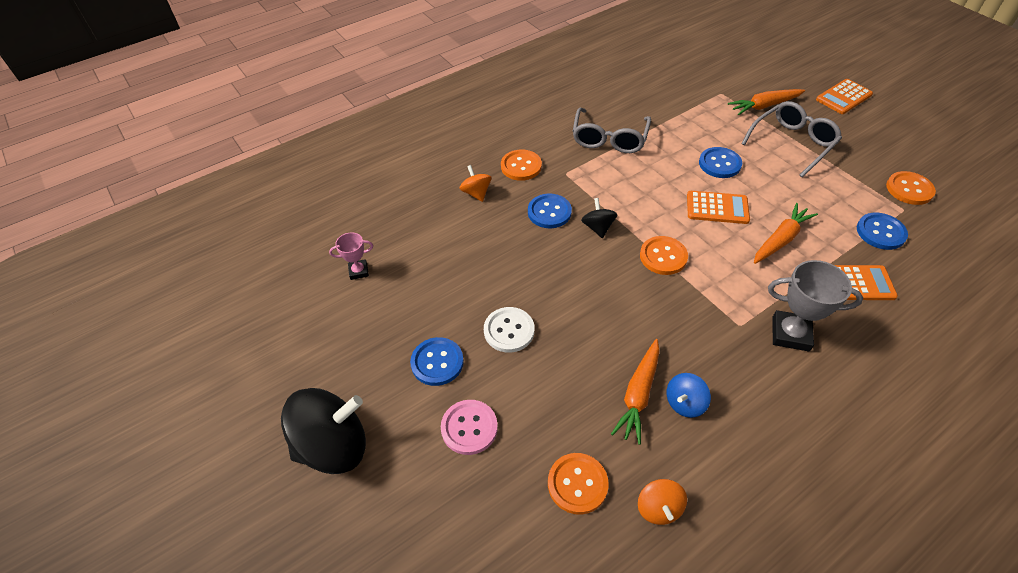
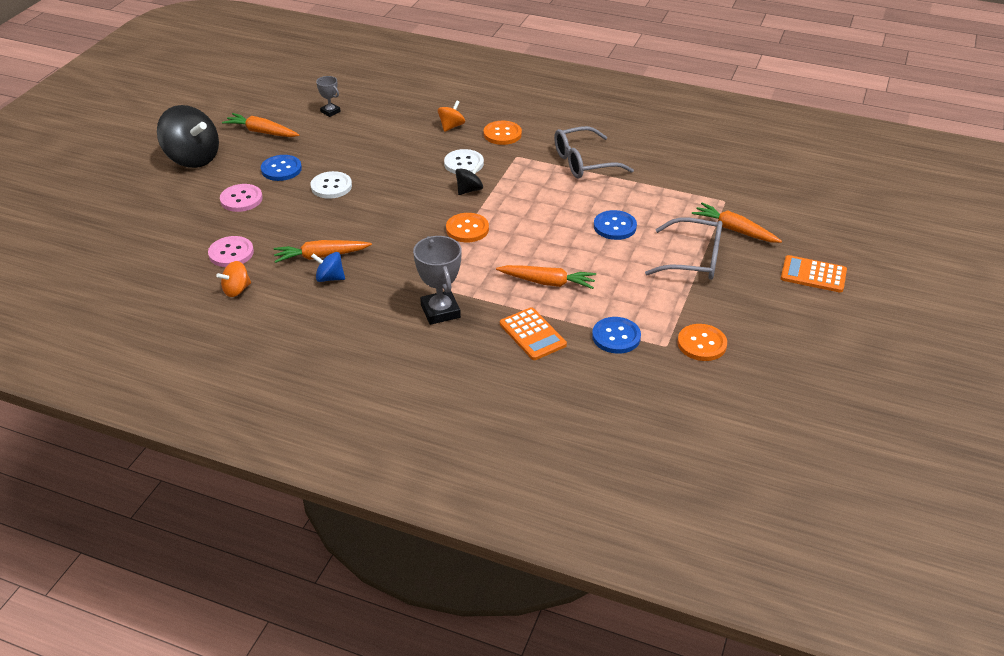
camera: 55 degrees right, 10 degrees down
pink trophy [329,232,373,280] -> grey trophy [316,76,341,117]
blue button [528,193,572,228] -> white button [444,149,484,174]
orange button [548,453,609,515] -> pink button [208,236,254,267]
orange calculator [687,191,750,224] -> none
none -> orange carrot [222,113,299,137]

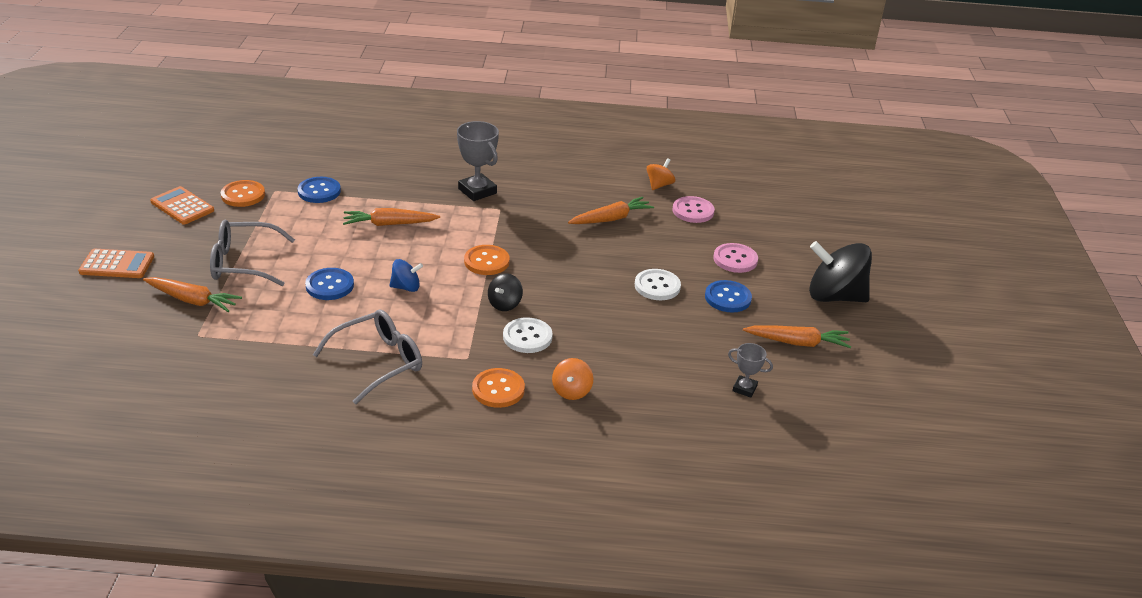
camera: 160 degrees right, 5 degrees down
blue spinning top [311,252,345,282] -> blue spinning top moved to [389,259,423,292]
orange calculator [500,307,567,360] -> orange calculator moved to [150,186,214,225]

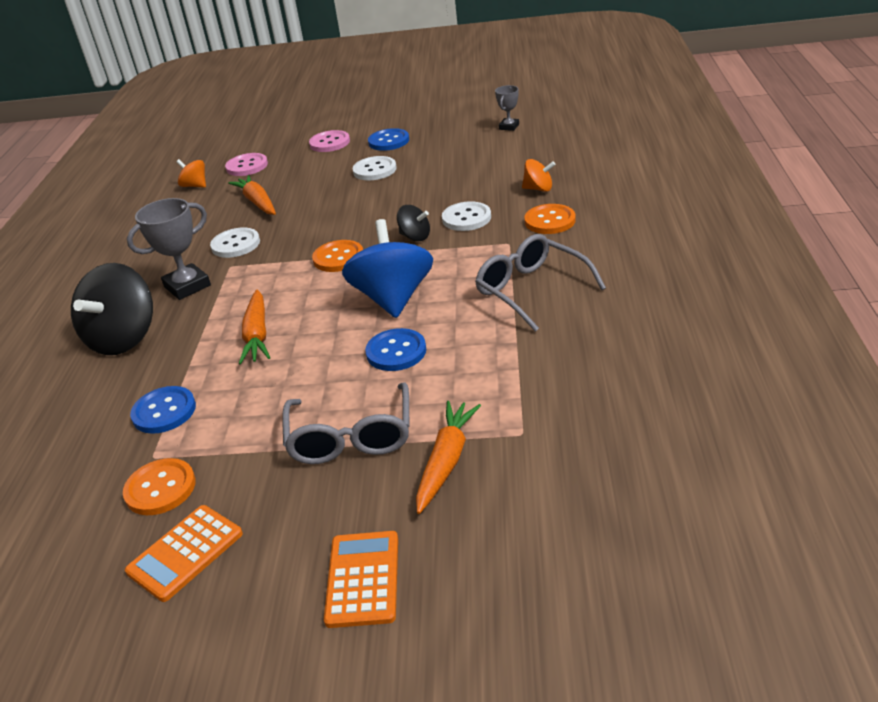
camera: 85 degrees left, 0 degrees up
blue spinning top [389,259,423,292] -> blue spinning top [342,219,433,318], size x2.04
orange carrot [743,325,851,348] -> none
black spinning top [809,241,872,302] -> black spinning top moved to [71,263,153,355]
none -> white button [210,228,260,258]

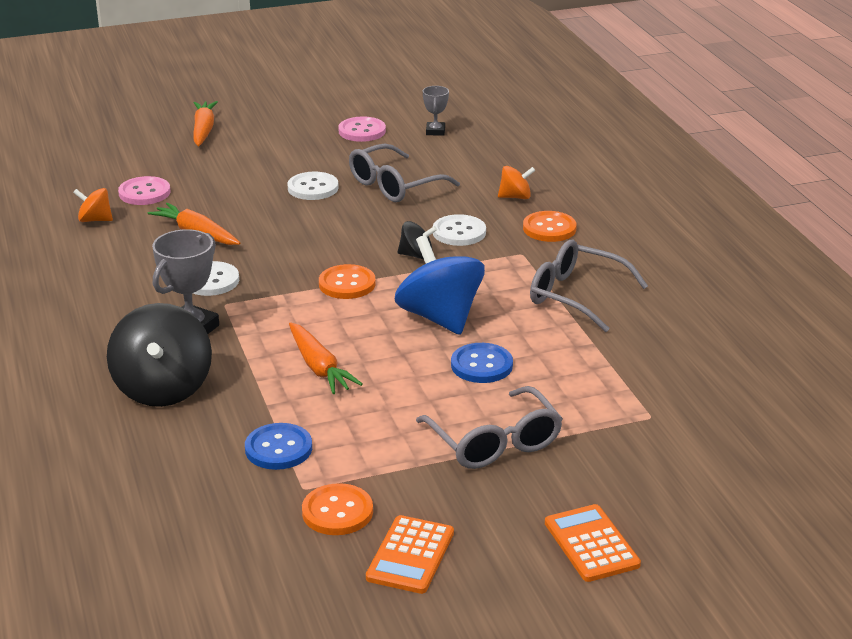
camera: 25 degrees left, 5 degrees down
pink button [309,130,350,152] -> pink button moved to [338,116,386,142]
blue button [368,128,409,151] -> none
orange carrot [416,401,481,514] -> orange carrot moved to [193,101,218,146]
none -> grey glasses [349,144,460,202]

